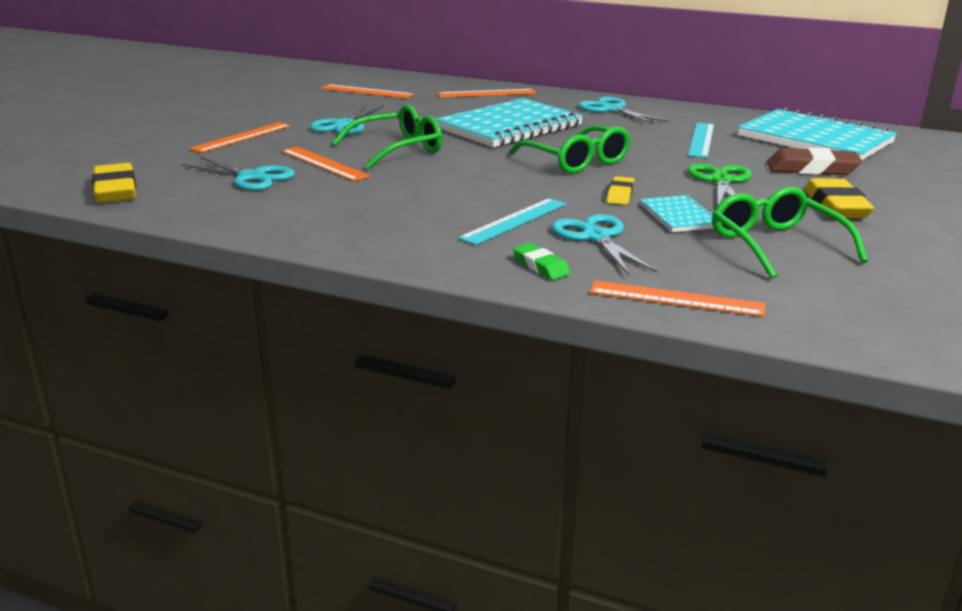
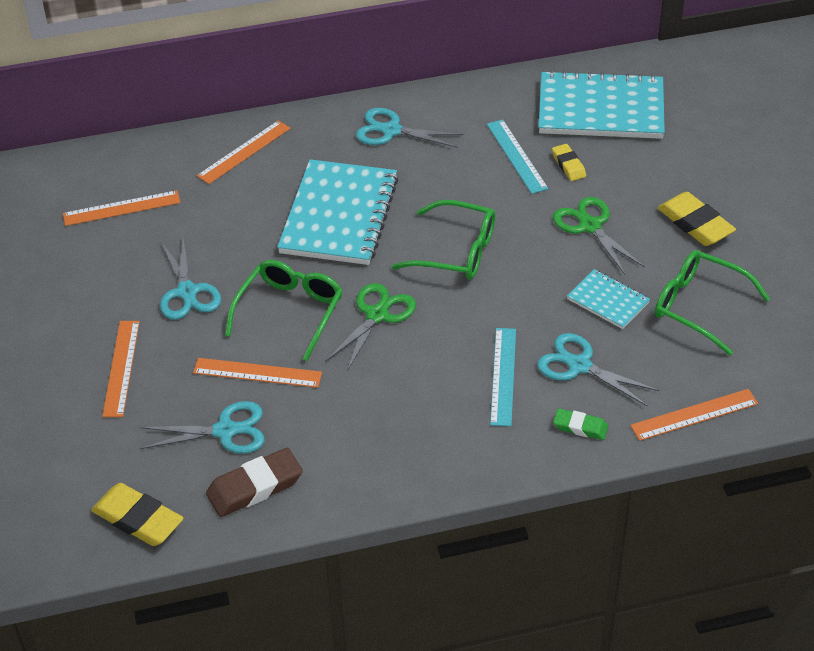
camera: 35 degrees left, 20 degrees up
yellow eraser [607,176,634,205] -> yellow eraser moved to [552,144,586,181]
brown eraser [767,148,862,175] -> brown eraser moved to [206,448,303,517]
none -> green scissors [325,283,416,371]

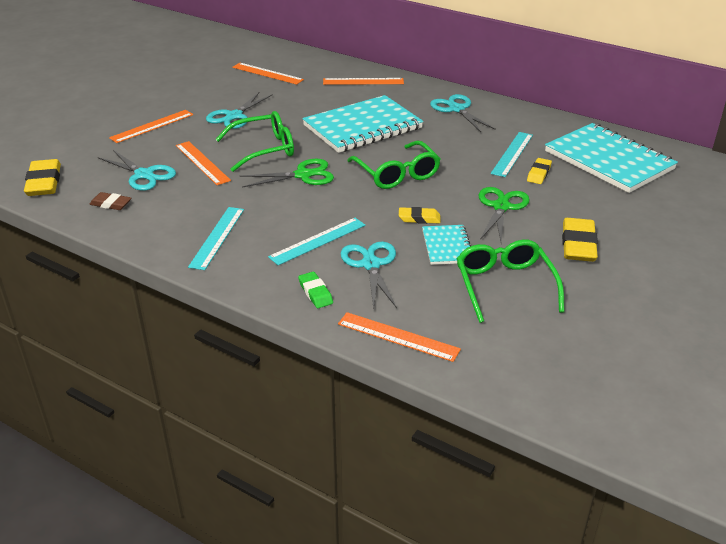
camera: 45 degrees right, 10 degrees down
brown eraser [206,448,303,517] -> brown eraser [89,192,131,210], size x0.58
none -> turquoise ruler [188,207,244,270]
none -> yellow eraser [399,207,441,224]

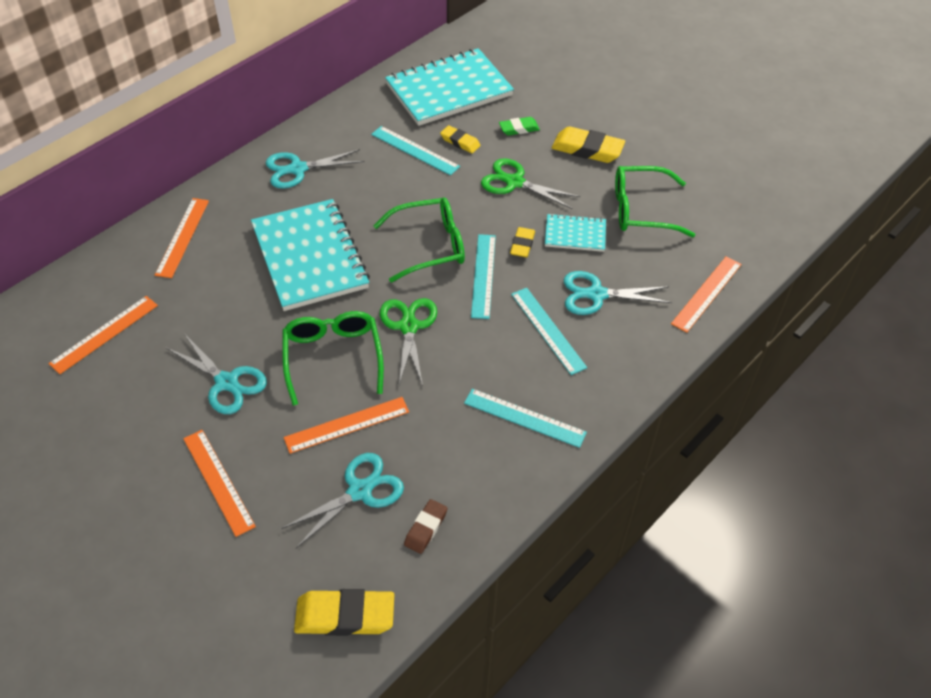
camera: 80 degrees left, 15 degrees up
green eraser [298,272,333,308] -> green eraser moved to [499,117,540,136]
none -> turquoise ruler [471,234,496,319]

